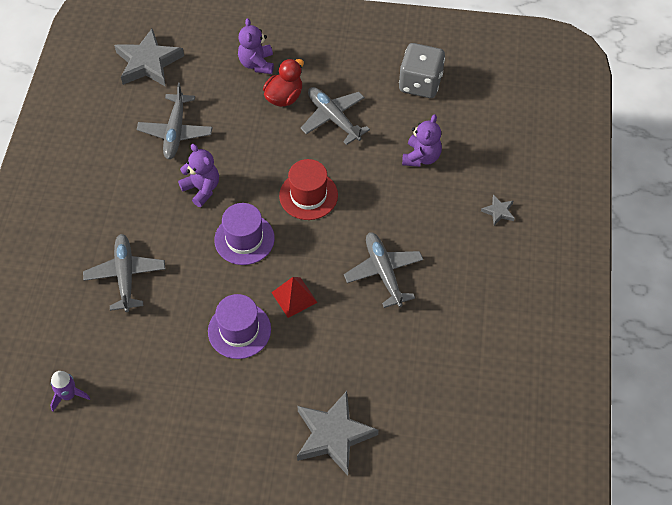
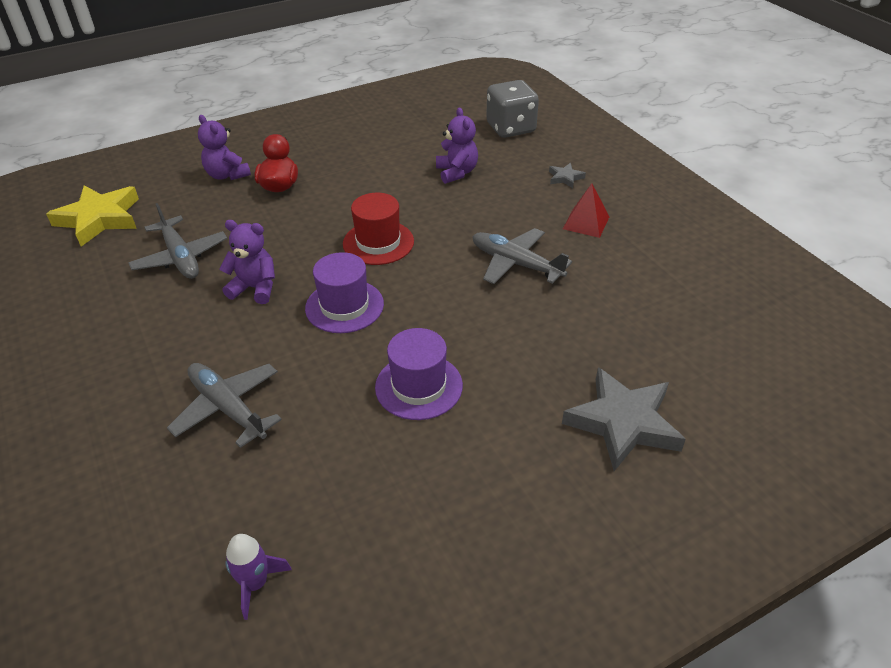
camera: 35 degrees left, 15 degrees down
grey star [114,29,184,87] -> yellow star [46,185,139,247]
red pyramid [271,277,317,318] -> red pyramid moved to [563,183,609,238]
grey plane [300,87,370,145] -> none
grey dice [399,43,445,98] -> grey dice moved to [486,80,539,138]

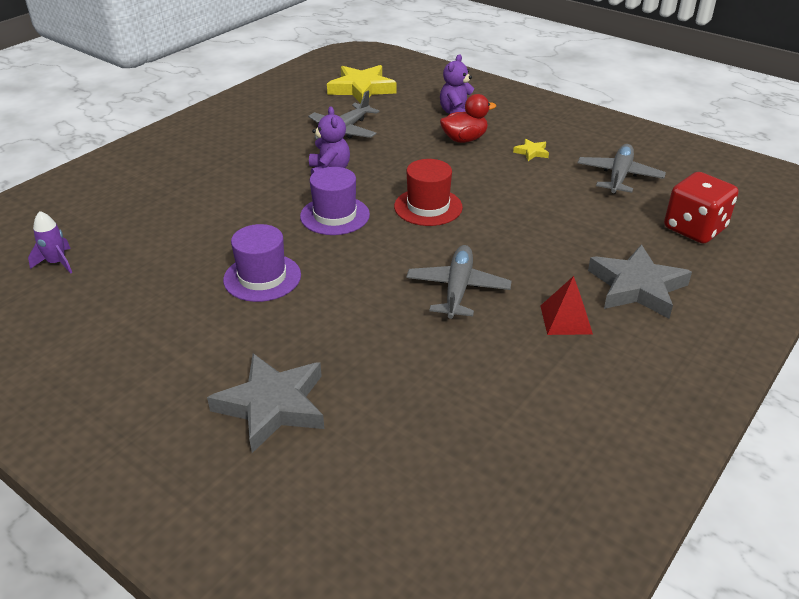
camera: 65 degrees right, 5 degrees down
grey plane [167,363,282,448] -> grey plane moved to [577,144,666,194]
purple teddy bear [436,107,478,184] -> none
grey dice [486,80,539,138] -> red dice [664,172,738,244]
grey star [549,163,586,188] -> grey star [588,245,692,319], size x2.20
none -> yellow star [513,139,549,161]

